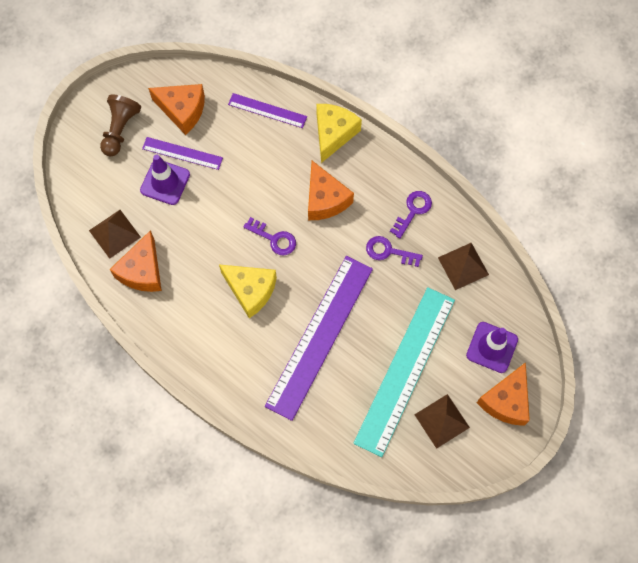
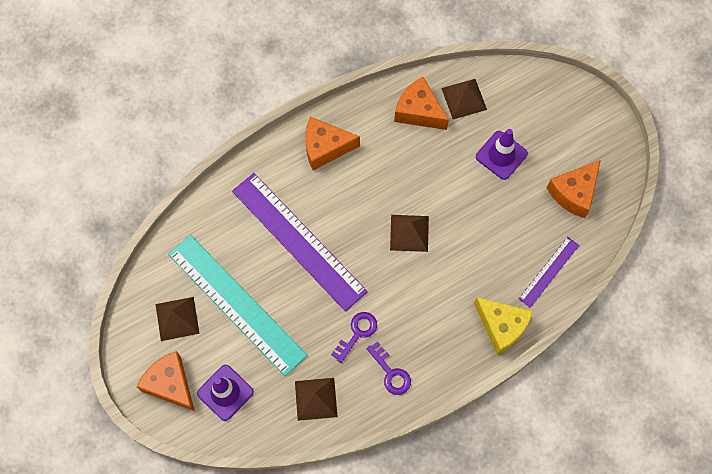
camera: 110 degrees right, 0 degrees up
brown pawn [100,94,141,156] -> none
purple ruler [142,137,223,170] -> none
yellow cheese [219,265,277,318] -> none
purple key [243,217,296,255] -> brown pyramid [390,215,429,252]
orange cheese [308,161,354,220] -> orange cheese moved to [305,117,360,171]

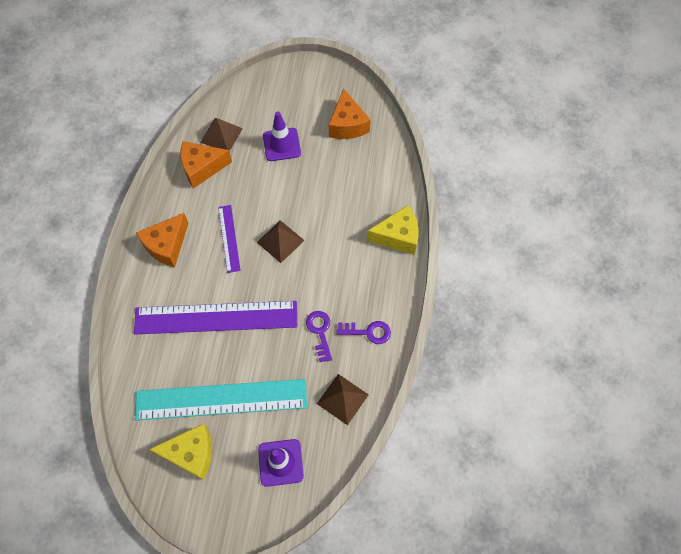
camera: 50 degrees left, 5 degrees down
orange cheese [136,351,195,411] -> none
brown pyramid [156,297,200,341] -> yellow cheese [149,424,212,480]
purple ruler [519,237,579,308] -> purple ruler moved to [218,205,241,273]

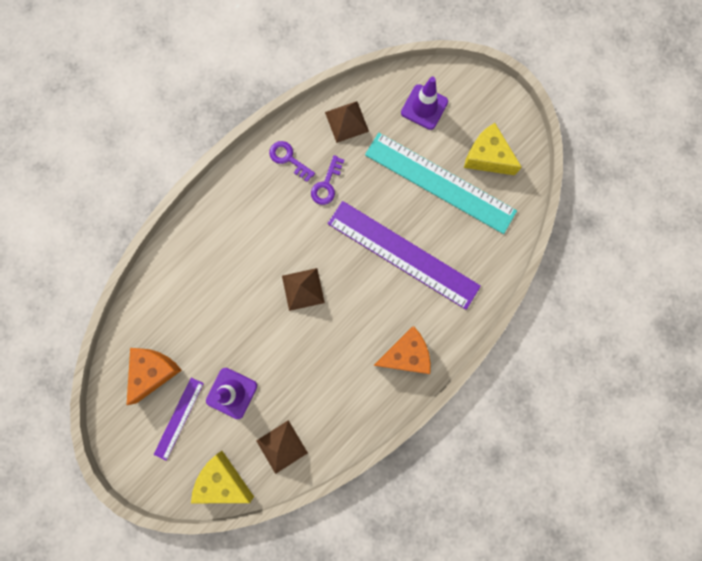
camera: 145 degrees left, 15 degrees up
orange cheese [180,141,232,188] -> none
purple ruler [218,205,241,273] -> purple ruler moved to [153,377,204,461]
yellow cheese [367,205,419,255] -> yellow cheese moved to [191,451,254,503]

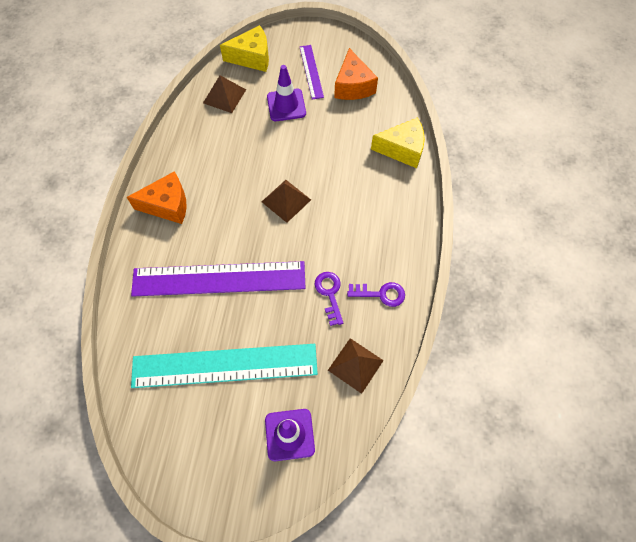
camera: 145 degrees right, 15 degrees down
orange cheese [373,326,431,374] -> orange cheese turned 135 degrees counterclockwise [127,171,187,224]
yellow cheese [464,123,522,175] -> yellow cheese moved to [371,117,425,168]

